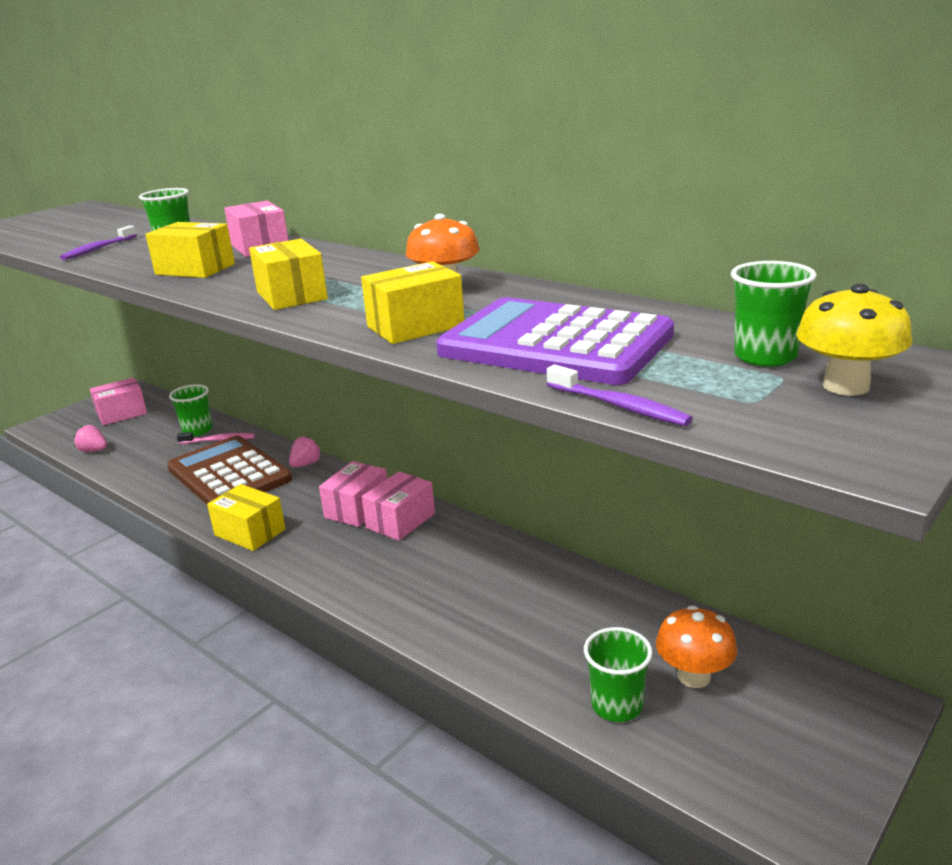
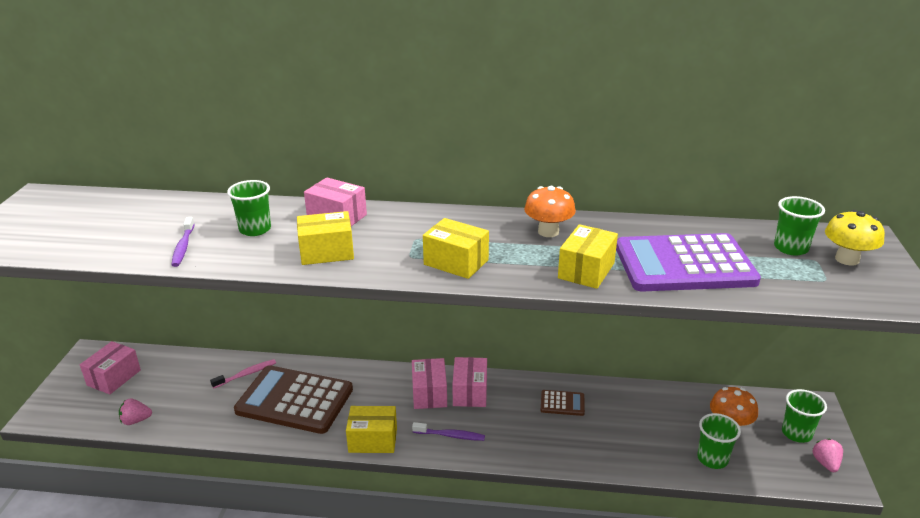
camera: 35 degrees left, 5 degrees up
green cup [169,384,212,436] -> green cup moved to [782,389,827,443]
pink strawberry [289,436,322,468] -> pink strawberry moved to [813,439,843,472]
purple toothbrush [547,365,693,426] -> purple toothbrush moved to [412,422,485,441]
none -> brown calculator [541,390,585,416]

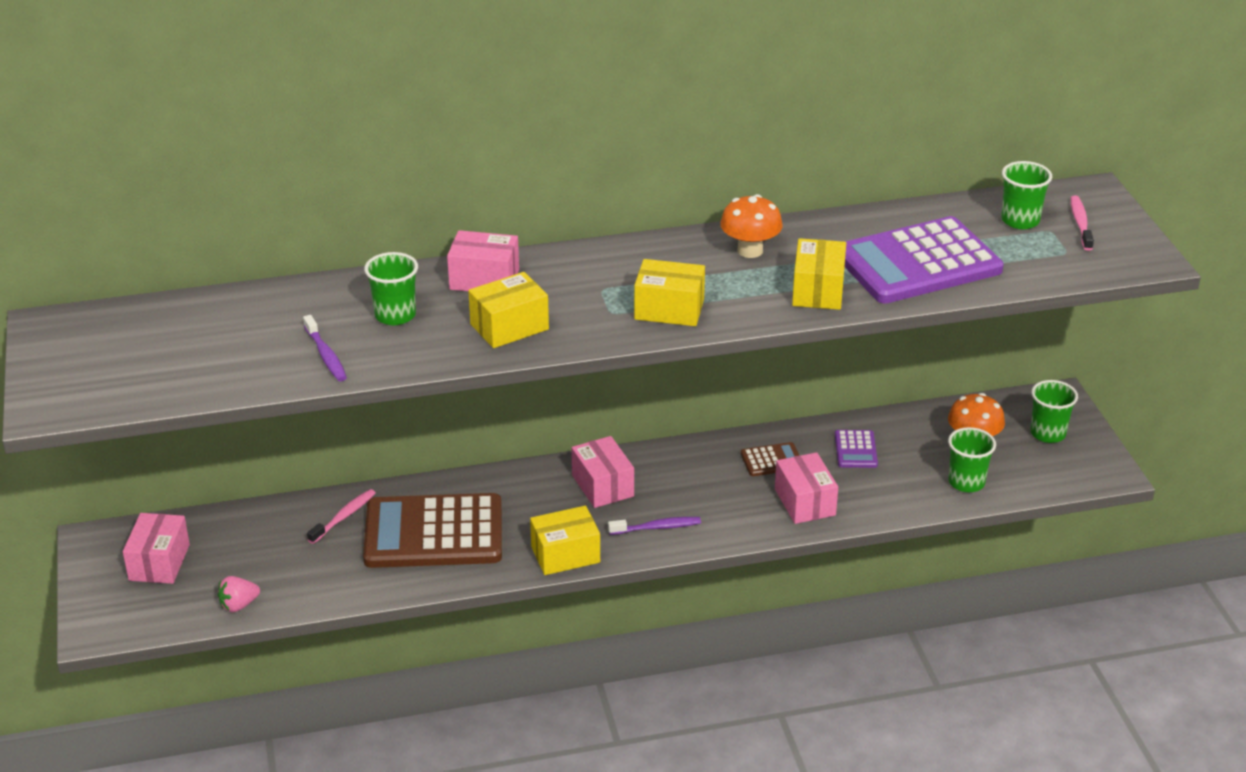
camera: 20 degrees left, 5 degrees up
pink box [452,357,487,407] -> pink box moved to [775,452,838,524]
pink strawberry [813,439,843,472] -> none
yellow mushroom [825,210,885,266] -> pink toothbrush [1071,196,1094,251]
none -> purple calculator [835,430,878,468]

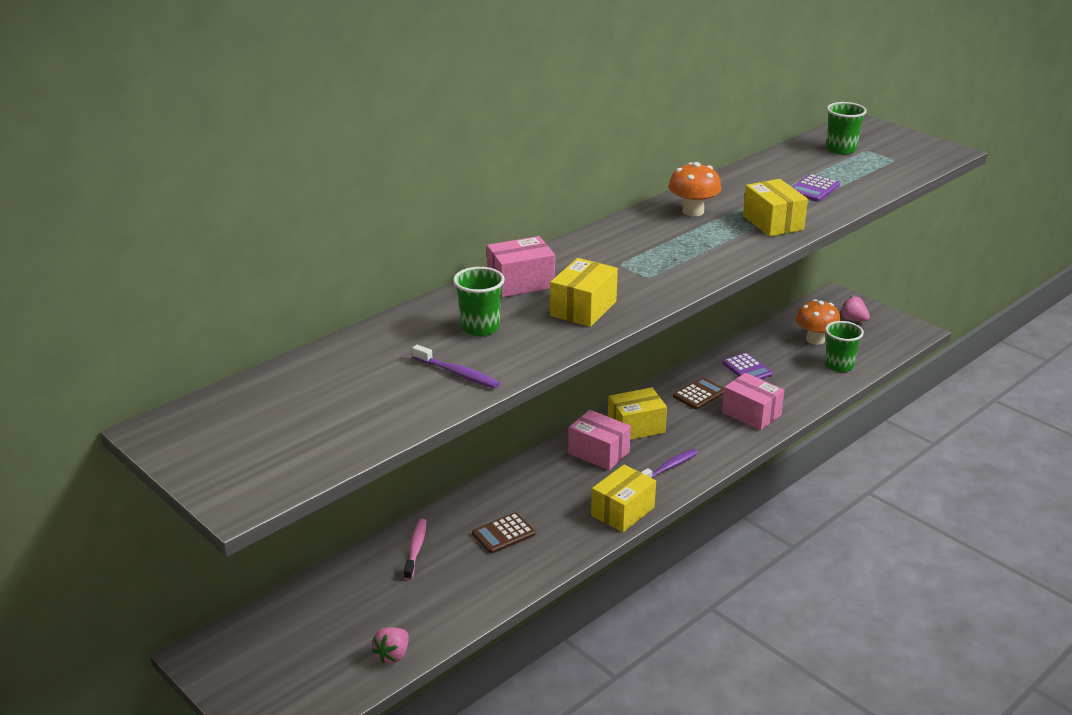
camera: 30 degrees left, 5 degrees down
pink box [123,513,190,584] -> none
brown calculator [363,493,502,568] -> brown calculator [472,513,535,554], size x0.43
yellow box [634,259,705,326] -> yellow box moved to [608,387,667,440]
purple calculator [845,216,1004,304] -> purple calculator [792,174,840,202], size x0.43
green cup [1030,380,1078,443] -> pink strawberry [841,296,870,321]
pink toothbrush [1071,196,1094,251] -> none

